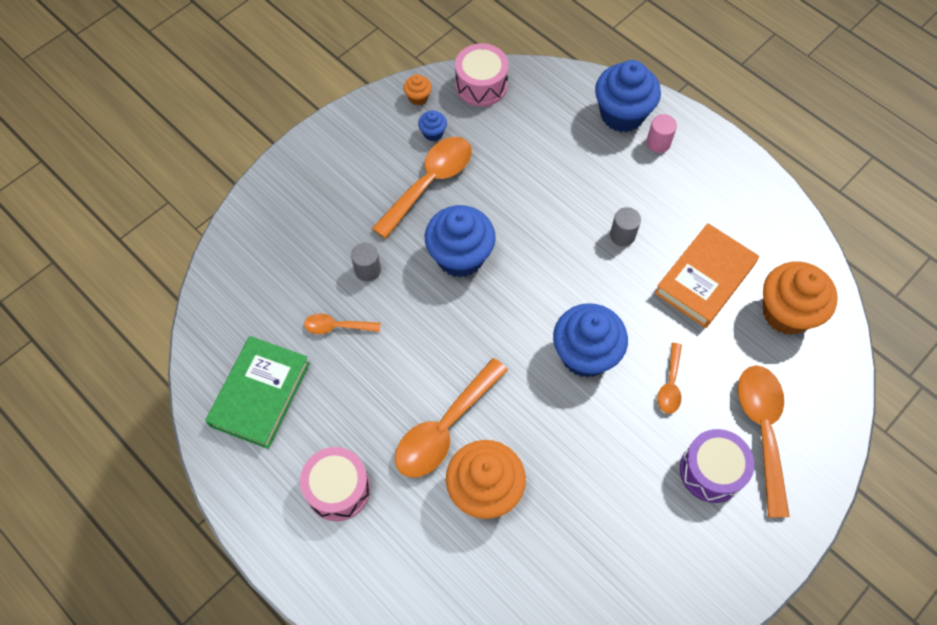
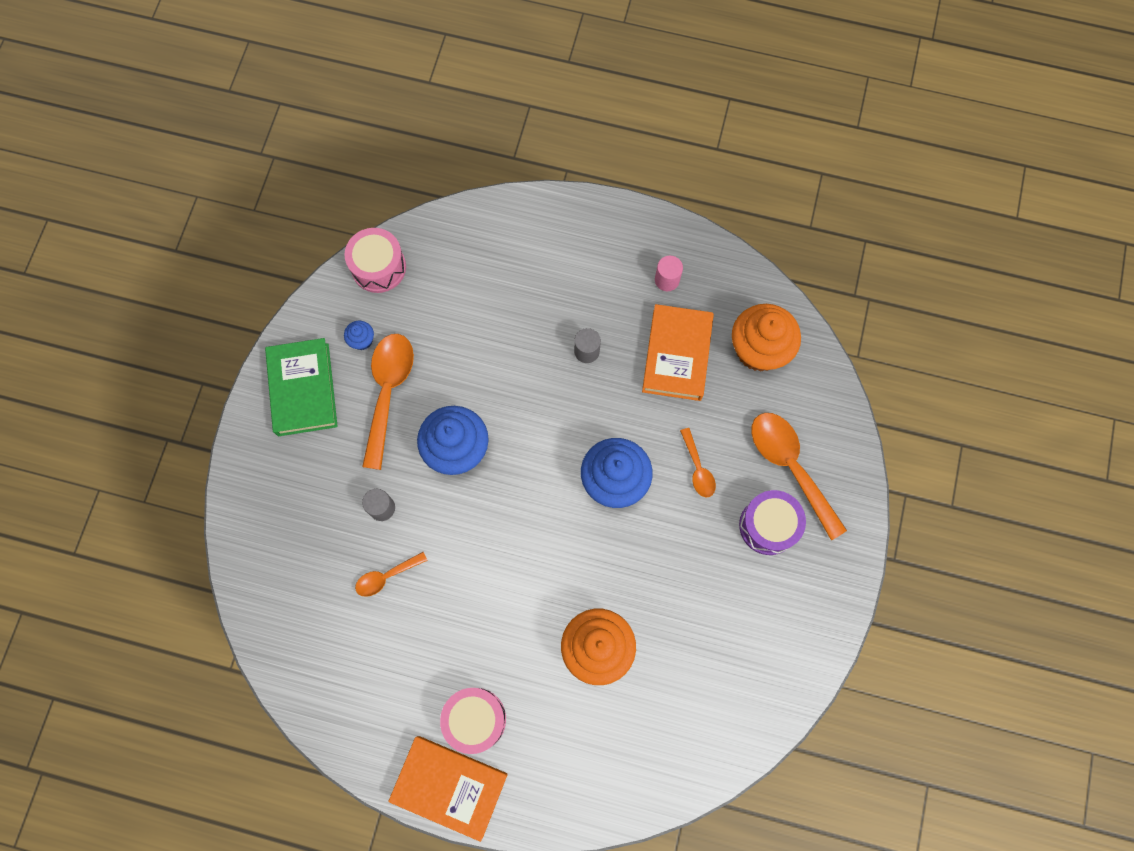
camera: 30 degrees left, 10 degrees up
green book [205,336,310,449] -> green book moved to [265,338,338,436]
orange spoon [395,358,508,478] -> none
orange cupcake [404,74,432,105] -> none
blue cupcake [595,60,661,132] -> none
pink cylinder [646,114,677,153] -> pink cylinder moved to [655,256,683,291]
none -> orange book [388,736,508,842]

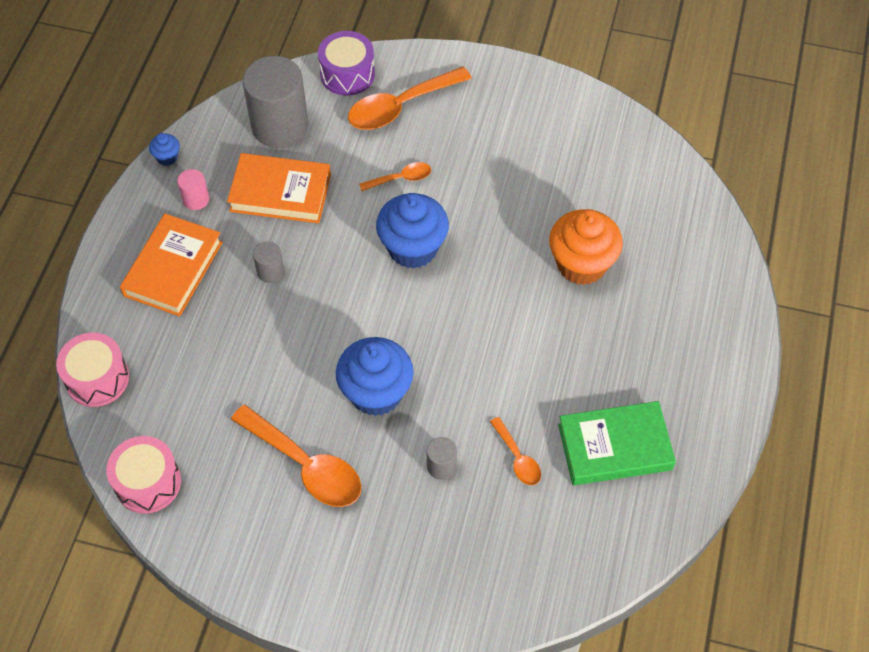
camera: 90 degrees left, 15 degrees down
green book [265,338,338,436] -> green book moved to [558,401,676,486]
blue cupcake [344,321,374,350] -> blue cupcake moved to [149,133,180,166]
orange spoon [362,334,414,470] -> orange spoon turned 150 degrees counterclockwise [231,405,361,507]
orange book [388,736,508,842] -> orange book moved to [120,214,223,316]
pink drum [440,688,506,754] -> pink drum moved to [56,333,129,407]
orange cupcake [732,304,801,372] -> grey cylinder [243,56,308,148]
purple drum [739,490,806,555] -> purple drum moved to [318,31,375,95]

